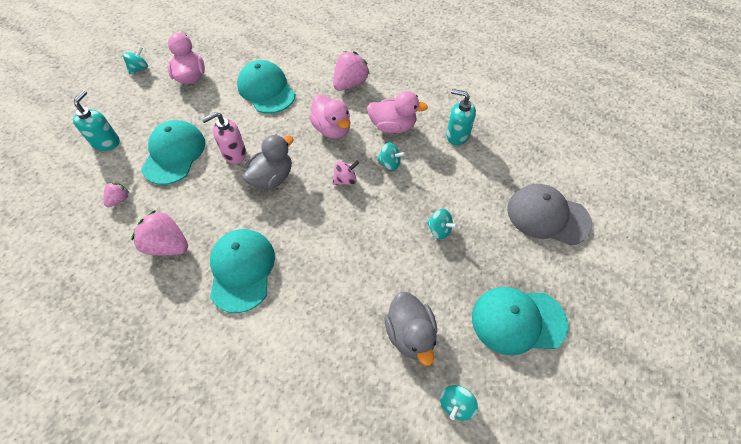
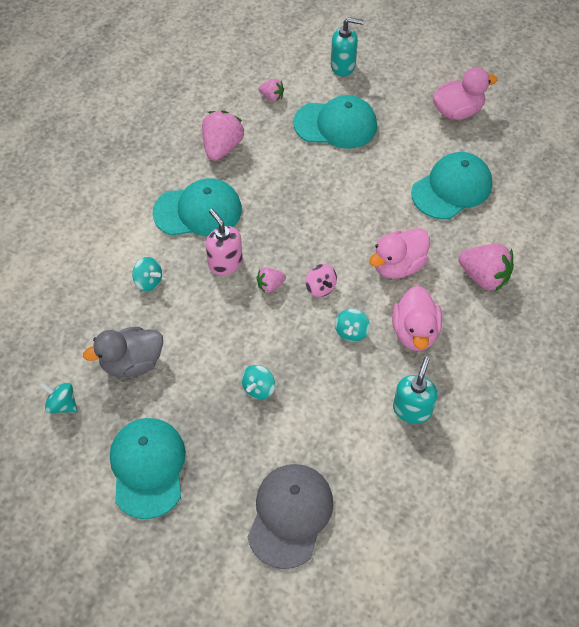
camera: 85 degrees right, 0 degrees up
turquoise spinning top [122,47,148,75] -> turquoise spinning top moved to [132,257,162,291]
pink soap dispenser [202,112,246,164] -> pink soap dispenser moved to [206,209,243,275]
grey duck [242,134,294,189] -> none
none -> pink strawberry [257,267,286,293]

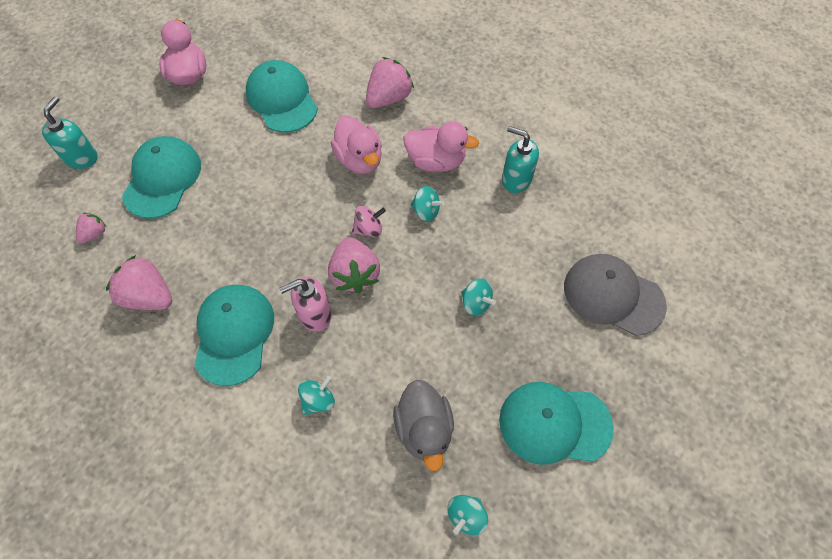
camera: 80 degrees left, 5 degrees up
pink strawberry [257,267,286,293] -> pink strawberry [328,237,380,293], size x1.86

